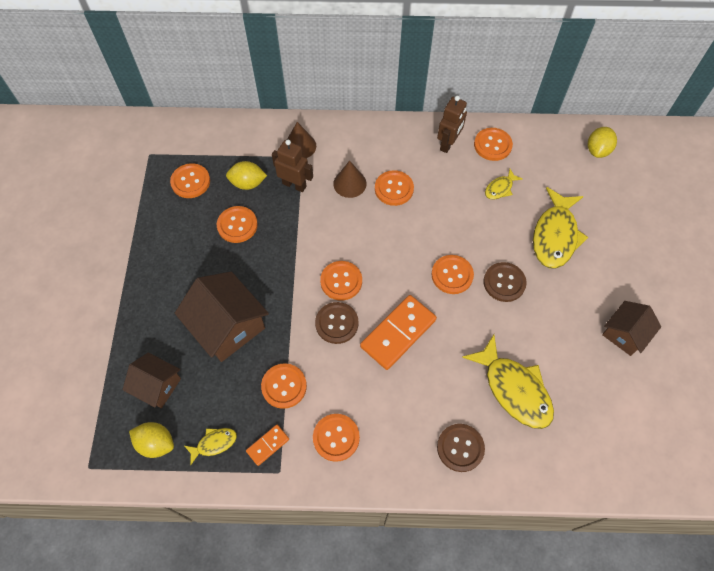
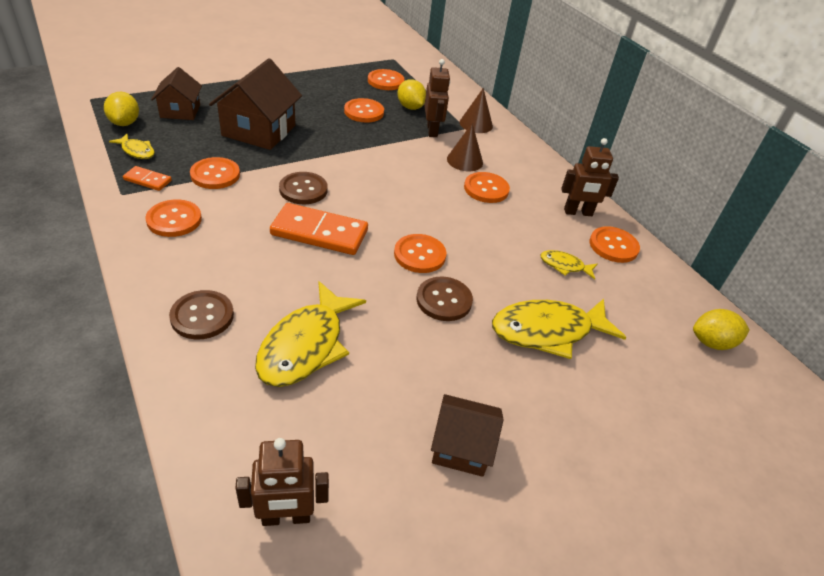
camera: 55 degrees right, 20 degrees down
orange button [320,261,362,300] -> none
none -> brown robot [235,438,329,526]

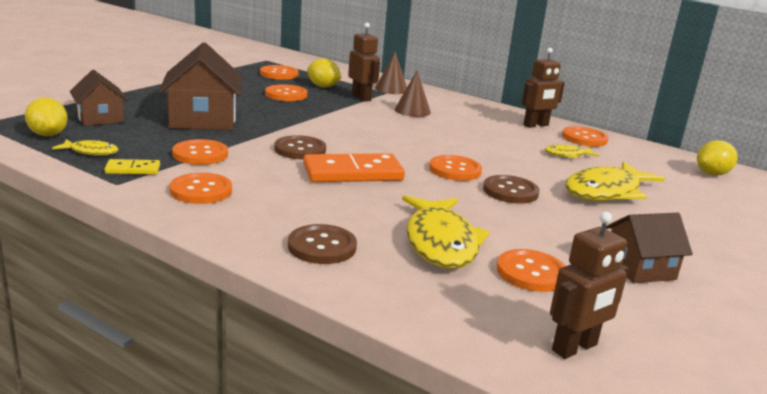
camera: 25 degrees left, 20 degrees down
orange domino [123,166,172,191] -> yellow domino [105,159,160,175]
orange button [464,172,510,203] -> orange button moved to [497,249,565,292]

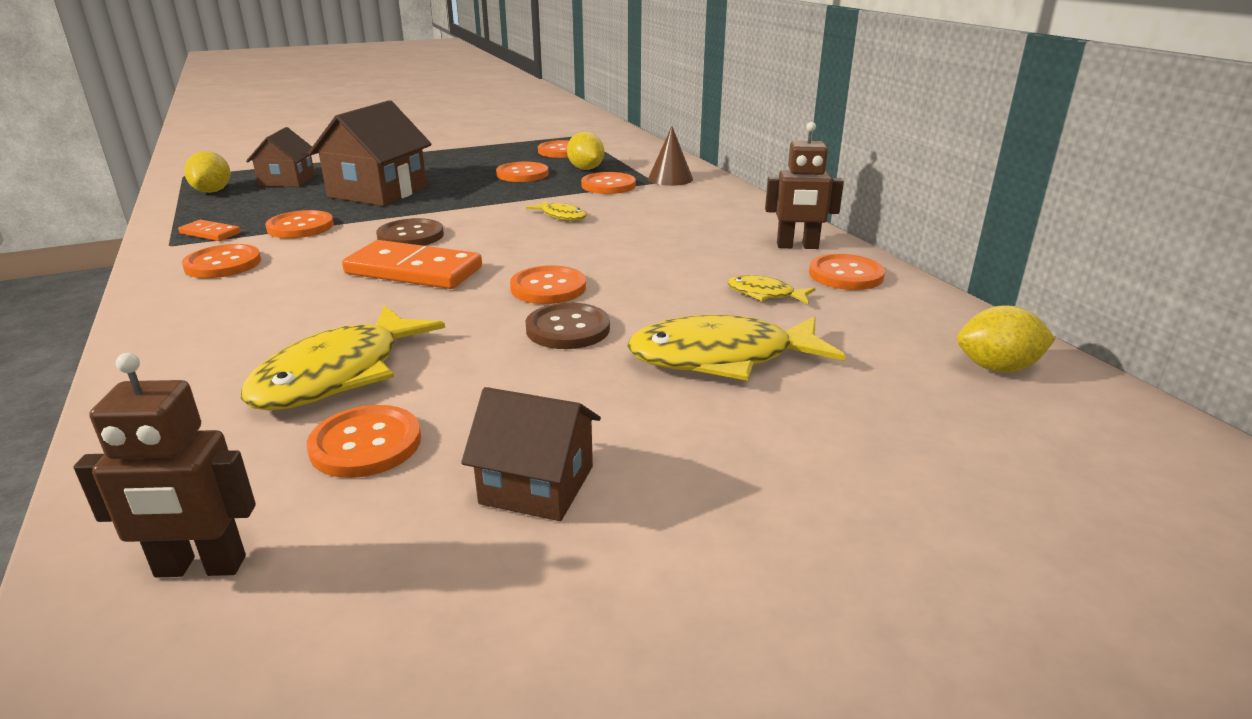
camera: 35 degrees right, 5 degrees up
yellow fish [52,139,119,156] -> yellow fish moved to [526,200,587,221]
yellow domino [105,159,160,175] -> orange domino [178,220,241,241]
brown button [288,224,357,264] -> none
brown robot [348,23,380,102] -> orange button [581,172,636,194]
brown cone [395,71,431,117] -> none

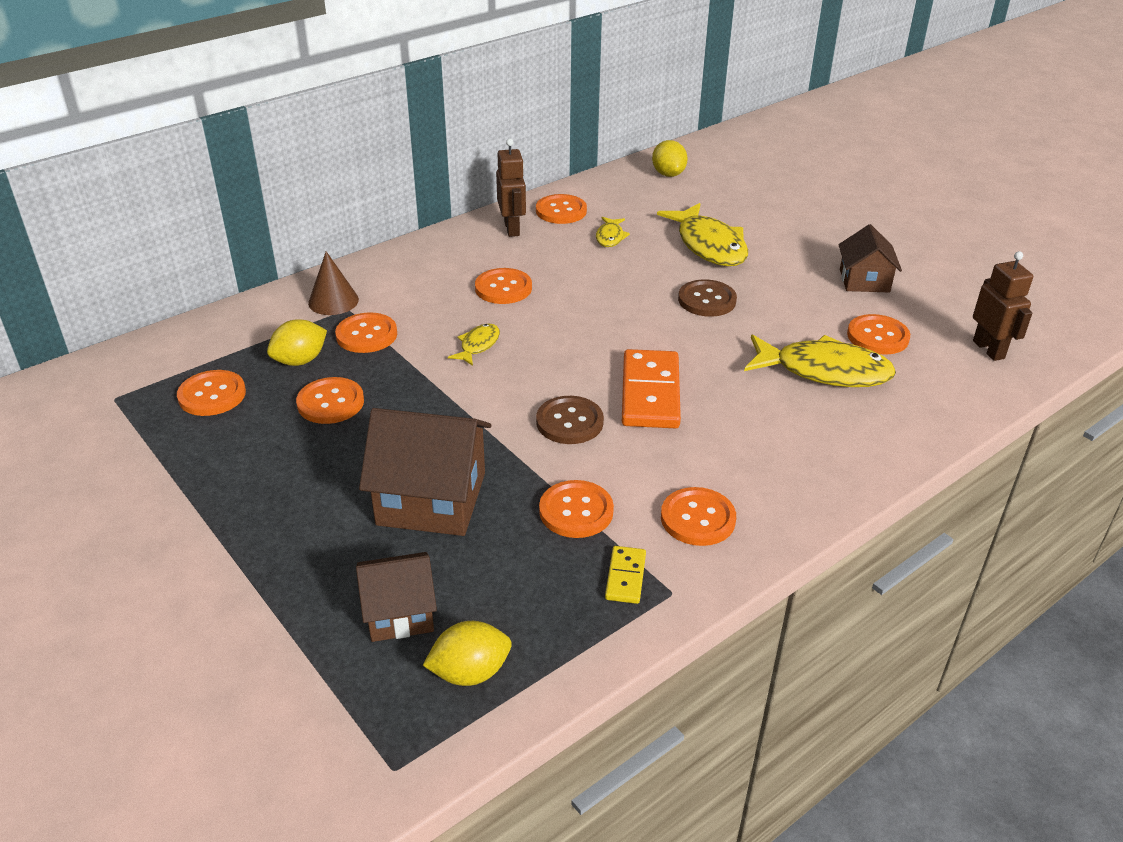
camera: 105 degrees left, 10 degrees up
orange domino [178,220,241,241] -> yellow domino [605,546,646,604]
orange button [510,265,586,304] -> orange button moved to [475,268,532,304]

